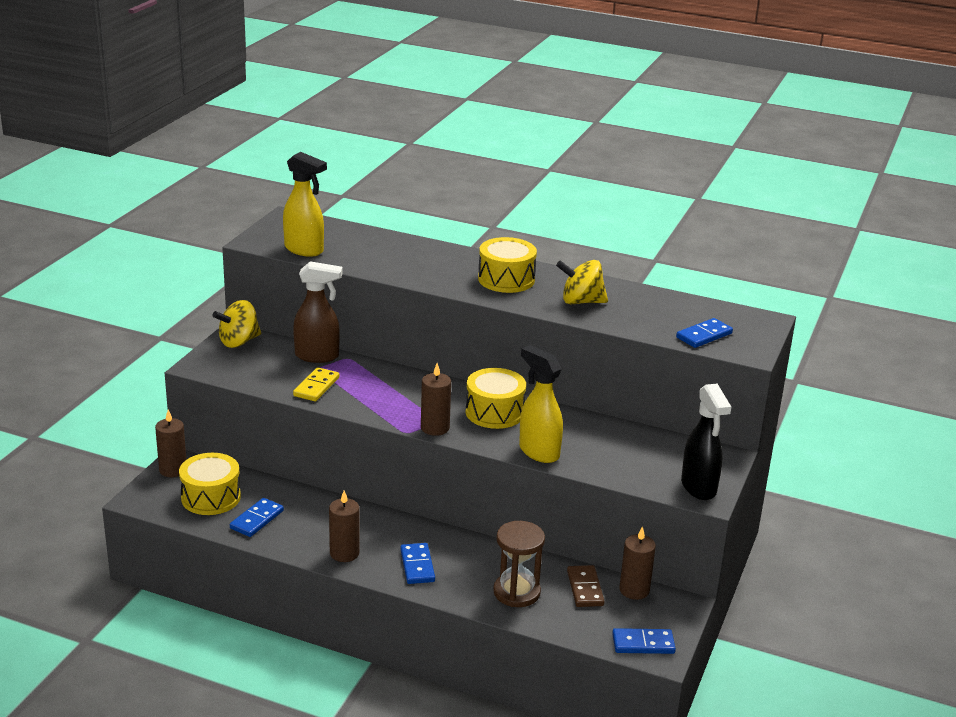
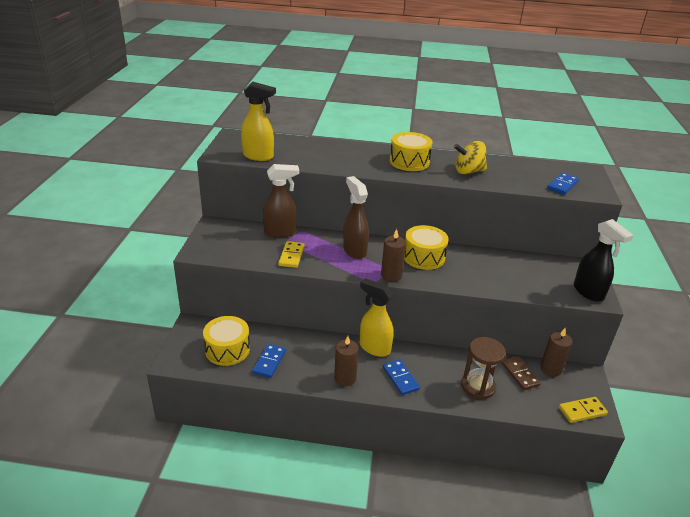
camera: 15 degrees left, 5 degrees up
brown candle [155,410,186,477] -> none
yellow spinning top [212,300,261,348] -> none
yellow spray bottle [519,345,563,463] -> yellow spray bottle moved to [360,278,394,357]
blue domino [612,628,676,654] -> yellow domino [559,397,608,423]
none -> brown spray bottle [343,176,369,259]

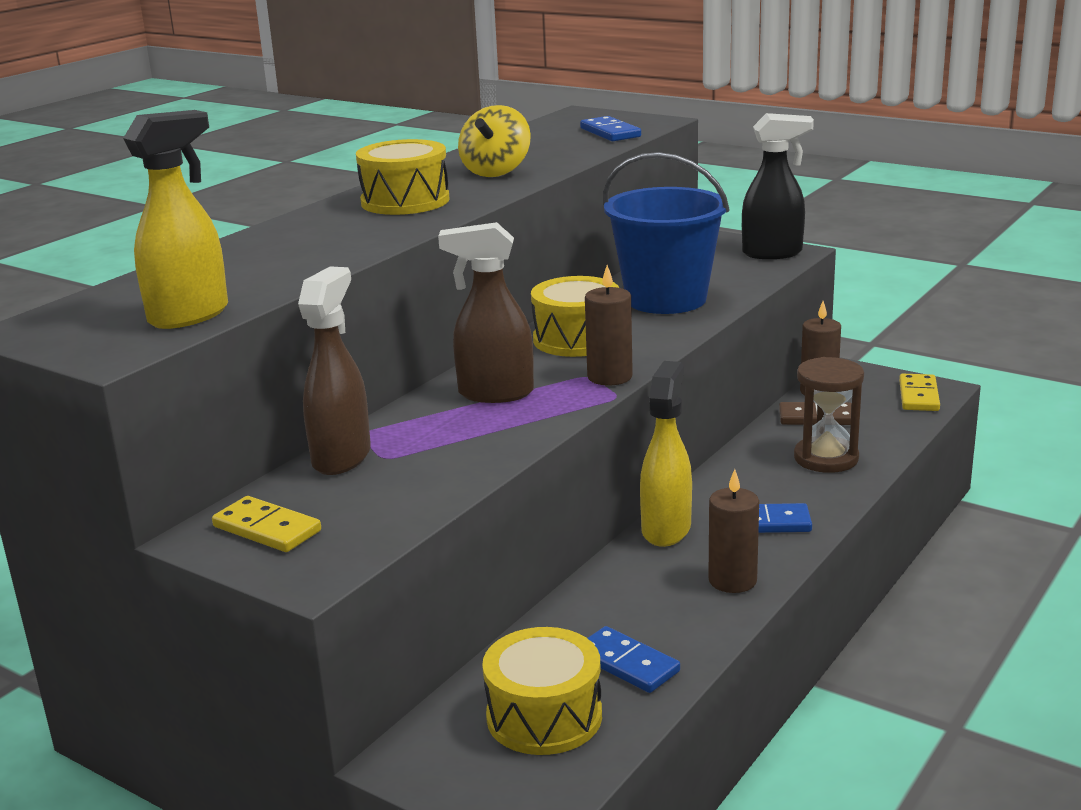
camera: 60 degrees left, 10 degrees down
yellow domino [278,241,304,268] -> yellow domino moved to [212,496,321,552]
yellow spray bottle [360,278,394,357] -> yellow spray bottle turned 135 degrees clockwise [640,361,692,547]
none -> blue bucket [603,152,730,314]

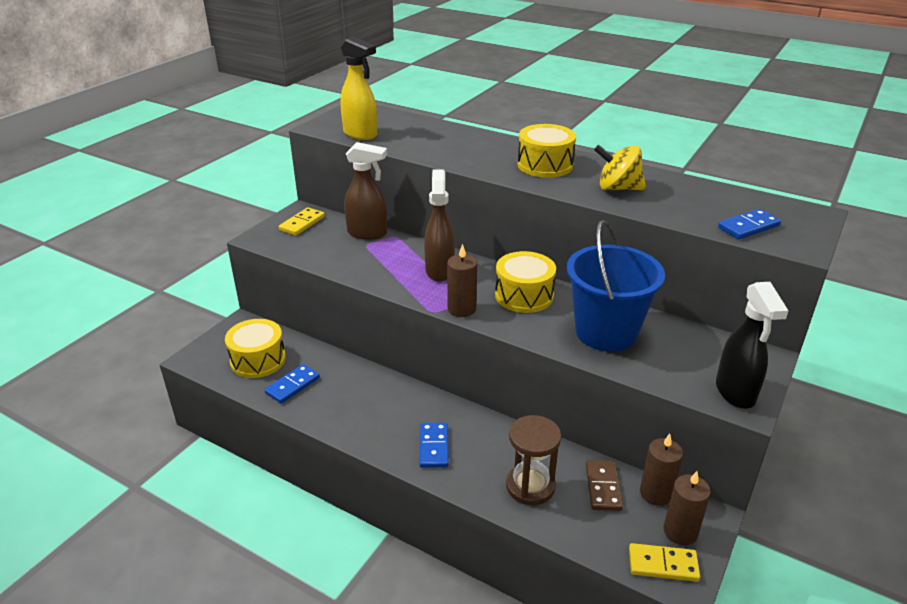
camera: 85 degrees right, 10 degrees up
yellow spray bottle [640,361,692,547] -> none
brown candle [708,469,759,593] -> brown candle moved to [663,471,711,545]

